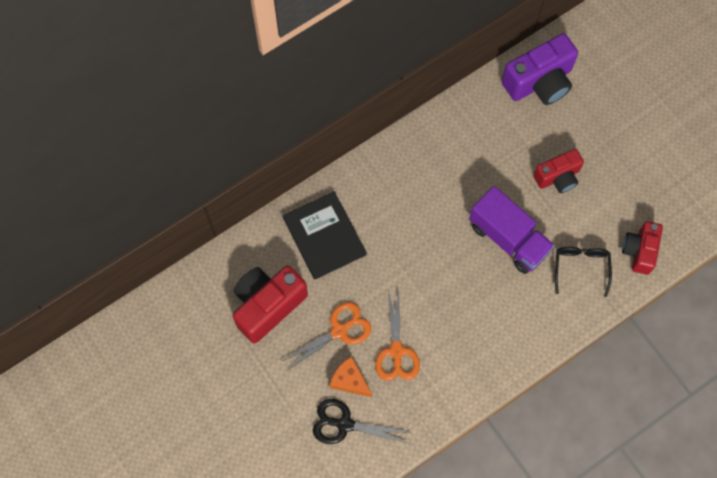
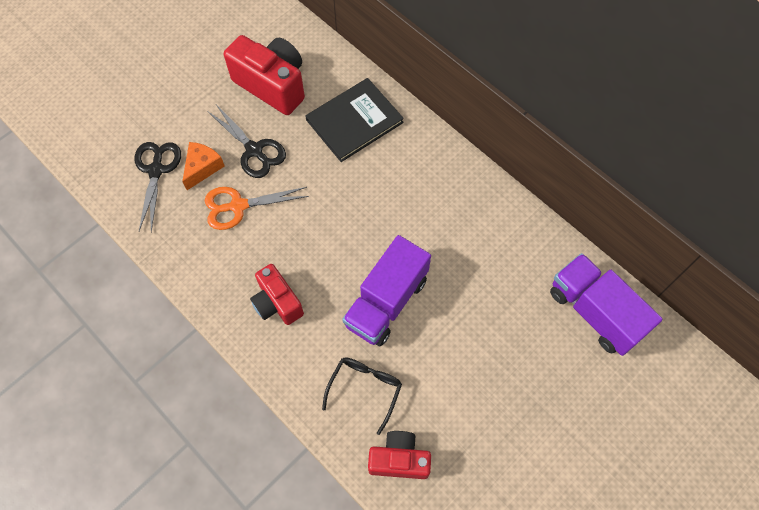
camera: 80 degrees right, 5 degrees down
orange scissors [282,302,371,370] -> black scissors [207,106,286,178]
purple camera [502,33,578,105] -> purple truck [550,253,663,356]
red camera [533,149,584,193] -> red camera moved to [250,264,304,325]
black glasses [555,247,612,297] -> black glasses turned 60 degrees counterclockwise [322,357,402,435]

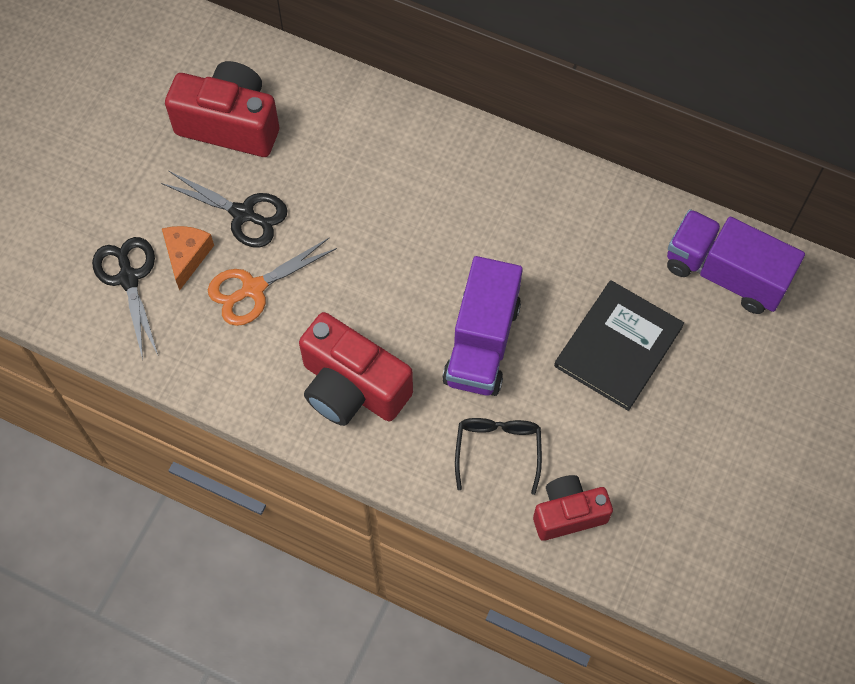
camera: 20 degrees left, 0 degrees up
red camera [250,264,304,325] -> red camera [299,312,413,426], size x1.59
black book [306,78,404,162] -> black book moved to [554,280,684,411]

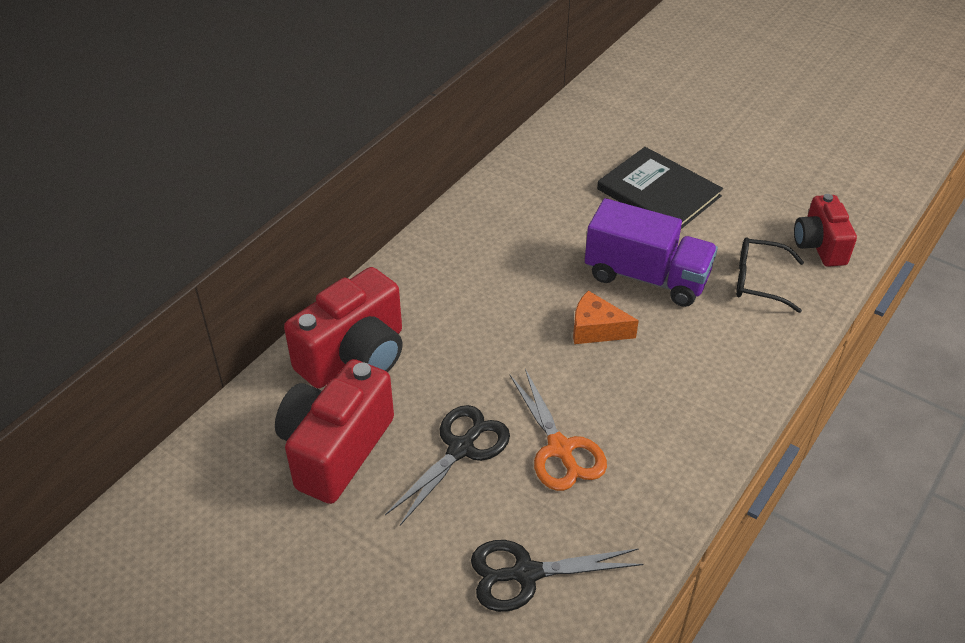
camera: 80 degrees left, 20 degrees down
orange cheese [162,226,214,290] -> orange cheese moved to [573,290,639,344]
red camera [299,312,413,426] -> red camera moved to [284,267,403,389]
purple truck [667,209,805,314] -> none

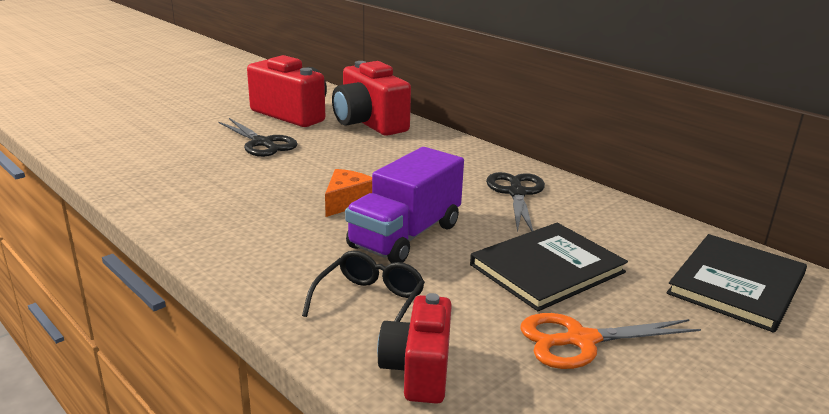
camera: 100 degrees right, 20 degrees down
black scissors [471,540,644,612] -> black scissors moved to [486,172,545,233]
orange scissors [510,369,607,491] -> orange scissors moved to [520,313,701,369]
red camera [794,194,857,267] -> red camera turned 90 degrees counterclockwise [377,293,452,404]
none -> black book [667,234,807,333]

